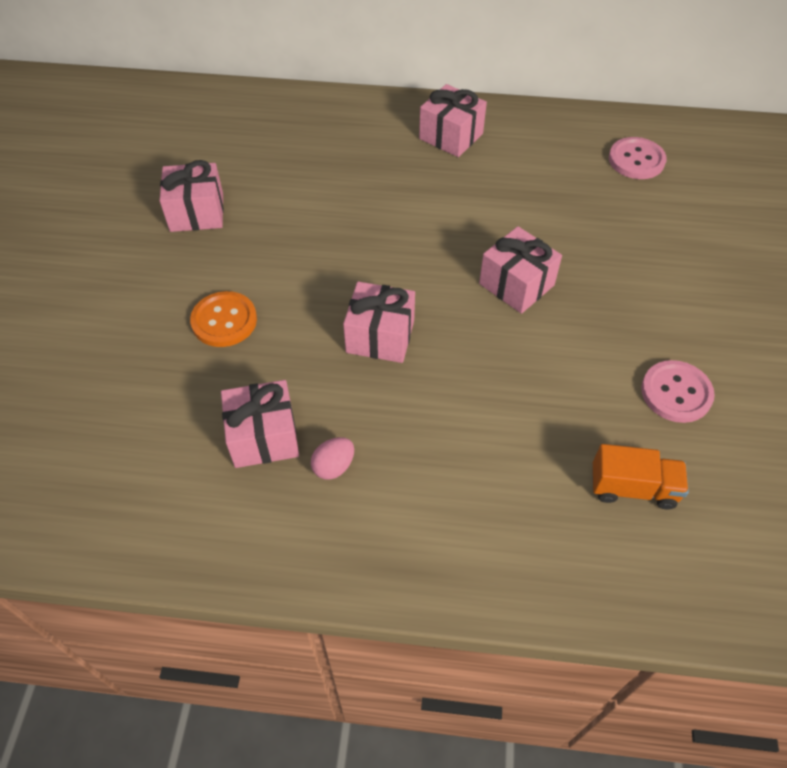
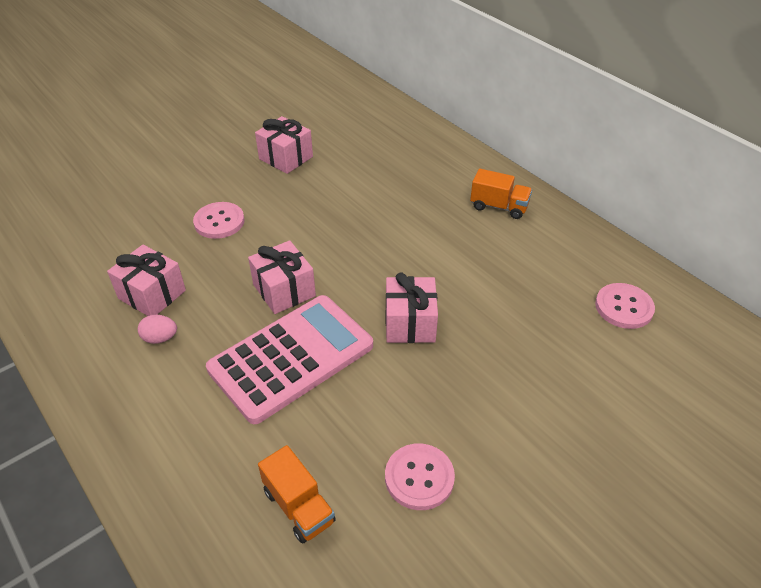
camera: 45 degrees right, 10 degrees down
orange button [190,291,257,347] -> pink button [193,202,245,239]
pink gift [419,84,487,157] -> orange truck [470,169,532,219]
none -> pink calculator [206,295,373,424]

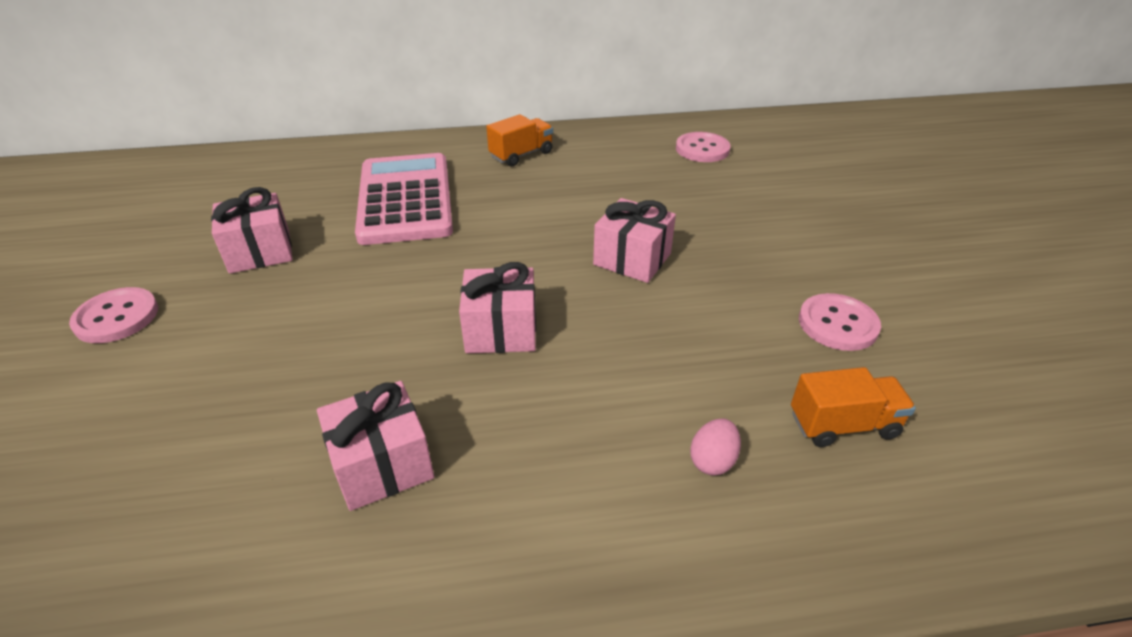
camera: 60 degrees left, 5 degrees down
pink egg [138,315,177,344] -> pink egg moved to [690,418,741,475]
pink button [193,202,245,239] -> pink button moved to [69,287,158,343]
pink calculator [206,295,373,424] -> pink calculator moved to [355,153,453,245]

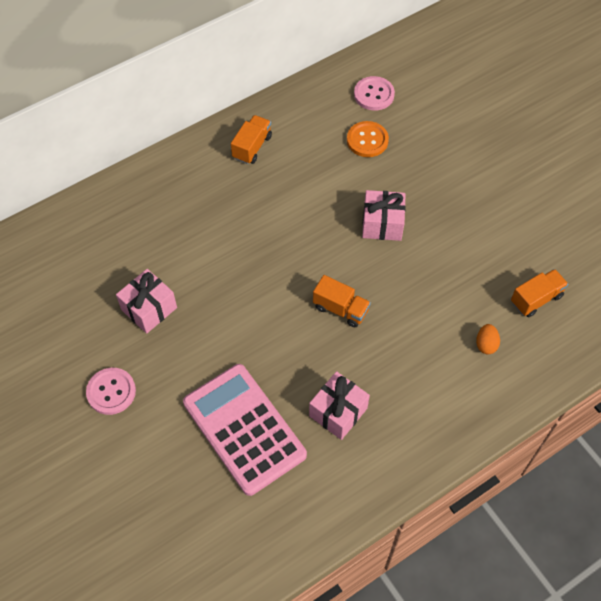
camera: 25 degrees left, 20 degrees up
pink calculator [355,153,453,245] -> pink calculator moved to [183,364,307,496]
pink gift [459,262,536,353] -> orange truck [313,275,371,327]
pink egg [690,418,741,475] -> orange egg [476,324,500,354]
pink button [799,293,881,351] -> none
none -> orange button [347,121,389,157]

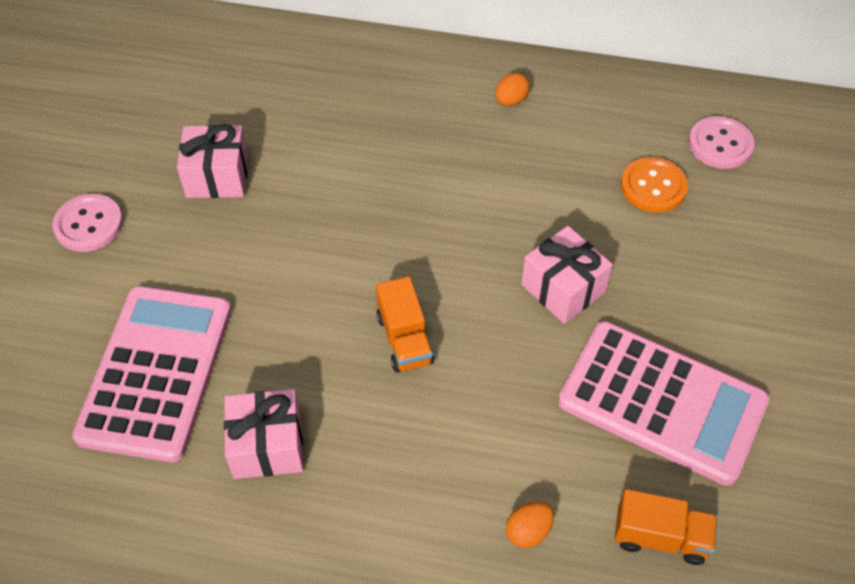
camera: 45 degrees right, 5 degrees down
orange truck [231,115,272,164] -> orange egg [495,73,530,106]
none -> pink calculator [558,321,769,486]

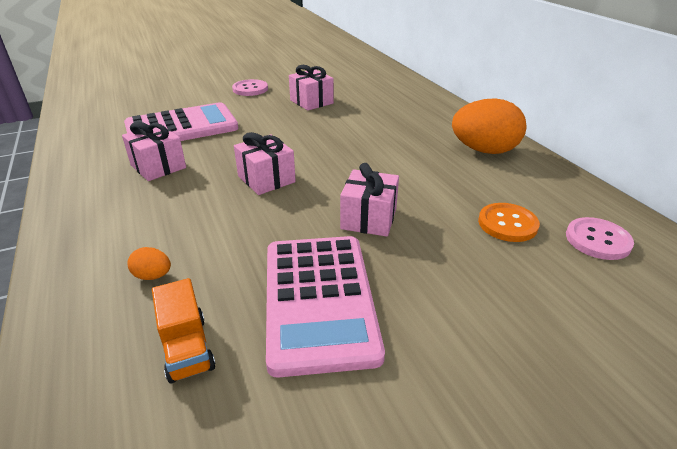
camera: 55 degrees right, 20 degrees down
orange truck [376,277,434,372] -> pink gift [234,132,296,195]
orange egg [495,73,530,106] -> orange egg [452,98,527,154], size x2.37

